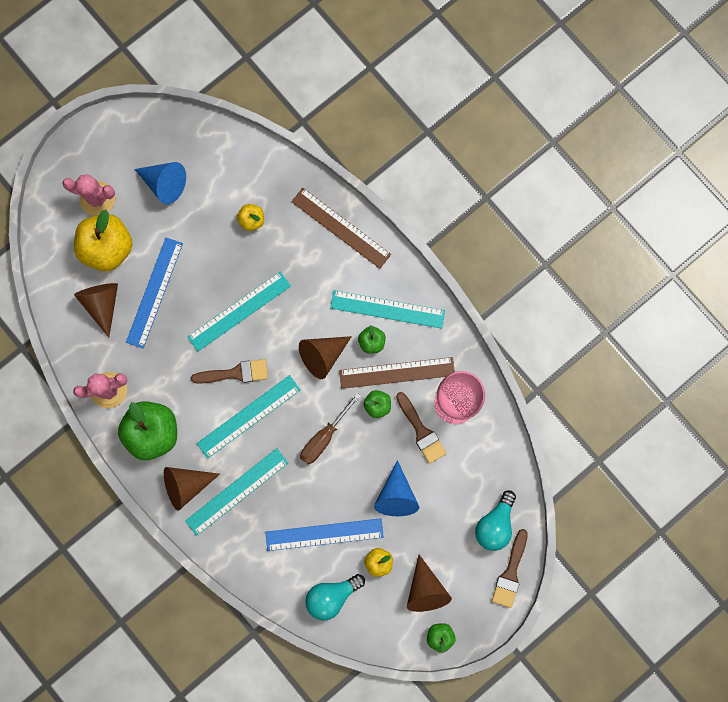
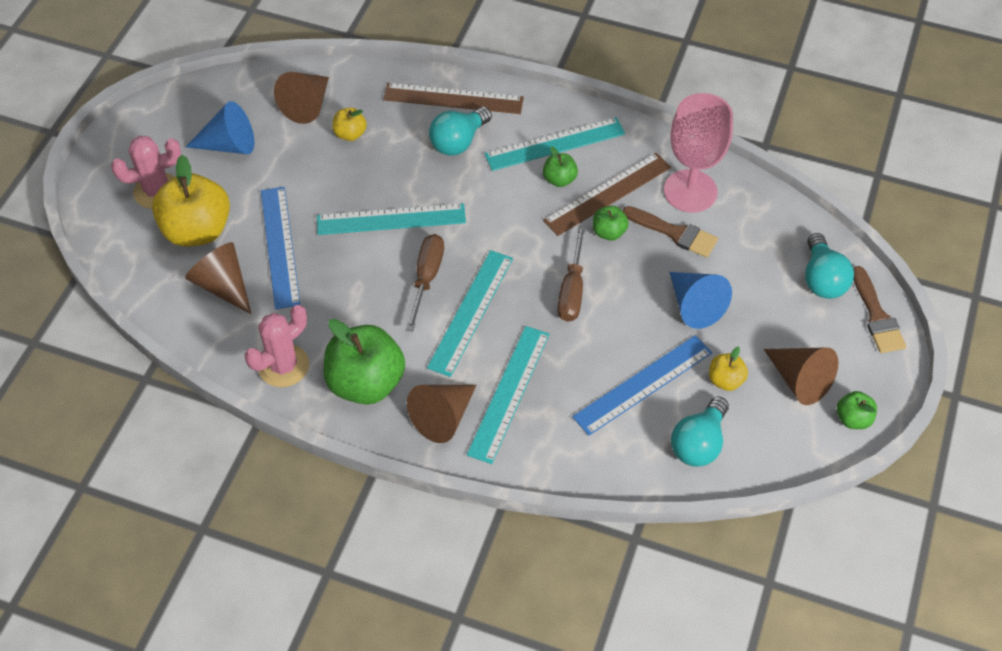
camera: 30 degrees left, 25 degrees down
turquoise ruler [187,272,291,351] -> turquoise ruler turned 60 degrees clockwise [317,203,466,235]
brown brush [191,359,268,384] -> brown screwdriver [406,234,444,331]
brown cone [299,336,352,379] -> brown cone moved to [274,72,329,124]
none -> turquoise light bulb [429,107,492,156]

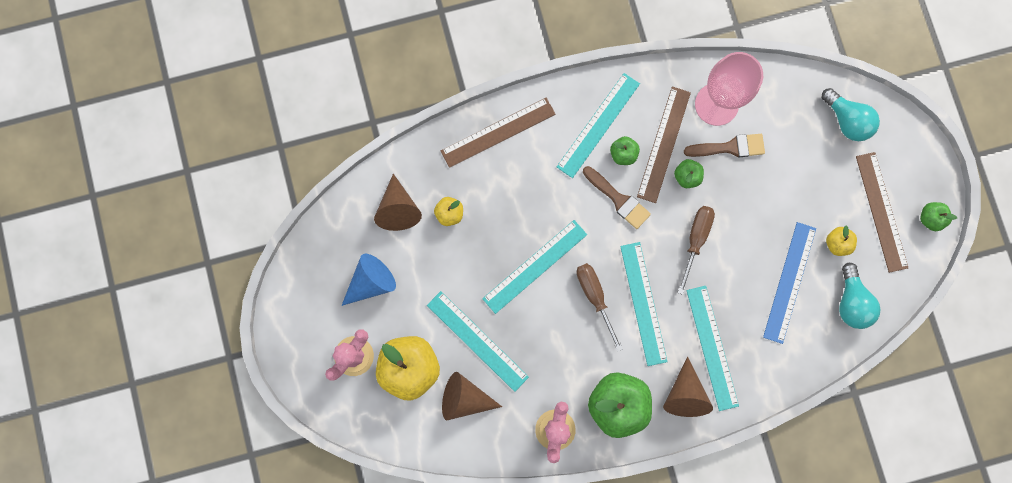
camera: 35 degrees left, 25 degrees up
blue ruler [261,187,301,309] -> turquoise ruler [427,291,529,392]
turquoise light bulb [429,107,492,156] -> none
brown screwdriver [558,225,586,322] -> brown screwdriver turned 135 degrees counterclockwise [677,206,715,295]
blue cone [669,272,732,329] -> none
brown cone [764,347,838,405] -> brown ruler [856,152,908,273]
brown brush [853,266,906,353] -> brown brush moved to [583,166,651,229]

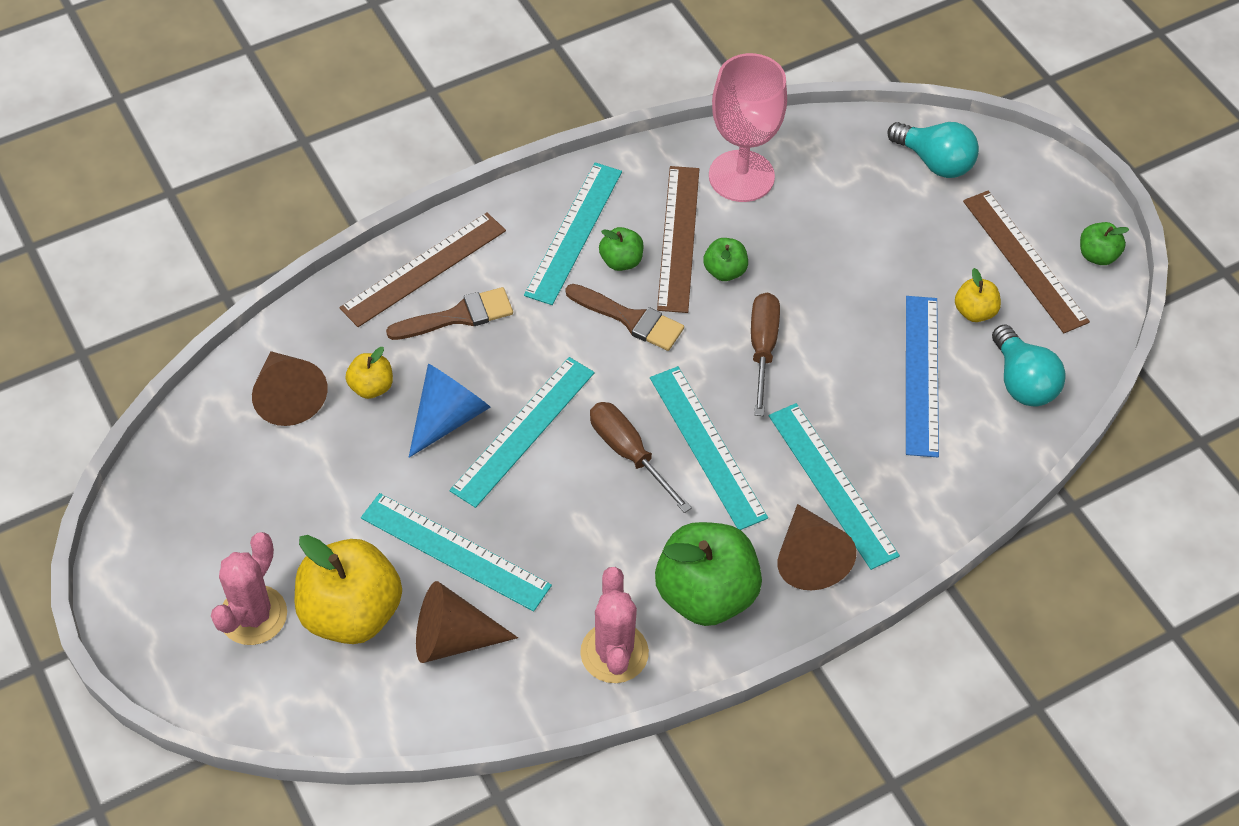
camera: 15 degrees left, 25 degrees down
blue cone [341,254,396,306] -> blue cone moved to [409,364,491,458]
brown brush [684,134,765,157] -> brown brush moved to [386,287,513,340]

